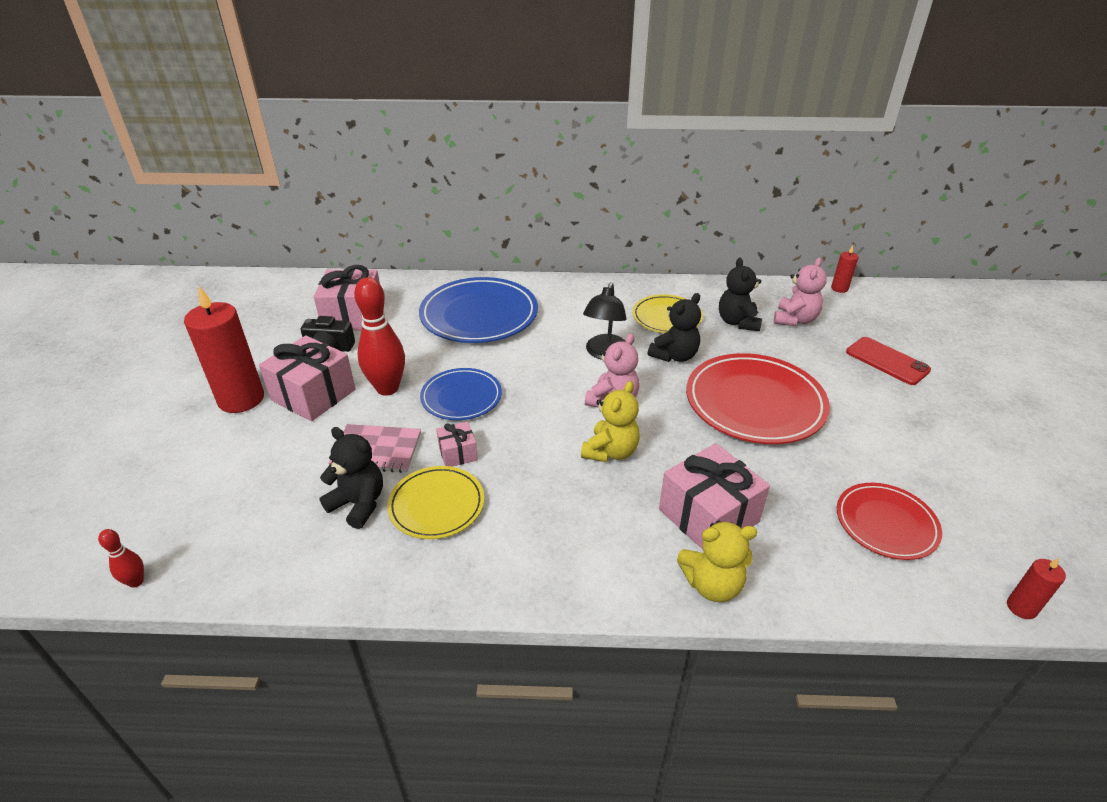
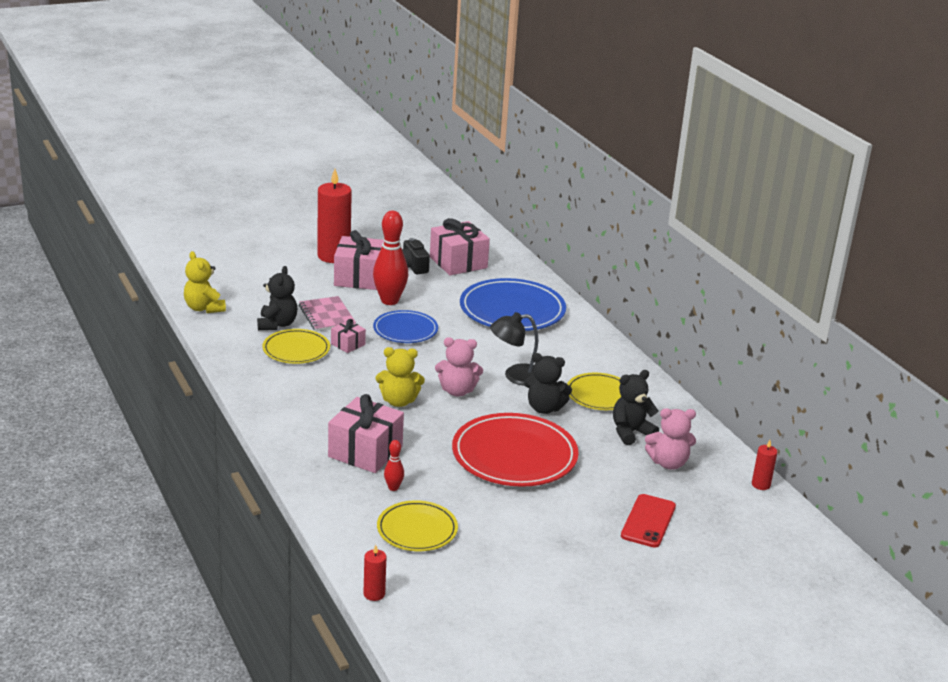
camera: 60 degrees right, 10 degrees down
red bowling pin [98,529,144,588] -> red bowling pin moved to [384,440,404,491]
yellow teddy bear [677,521,757,602] -> yellow teddy bear moved to [184,251,226,313]
red plate [837,483,942,560] -> yellow plate [377,500,458,551]

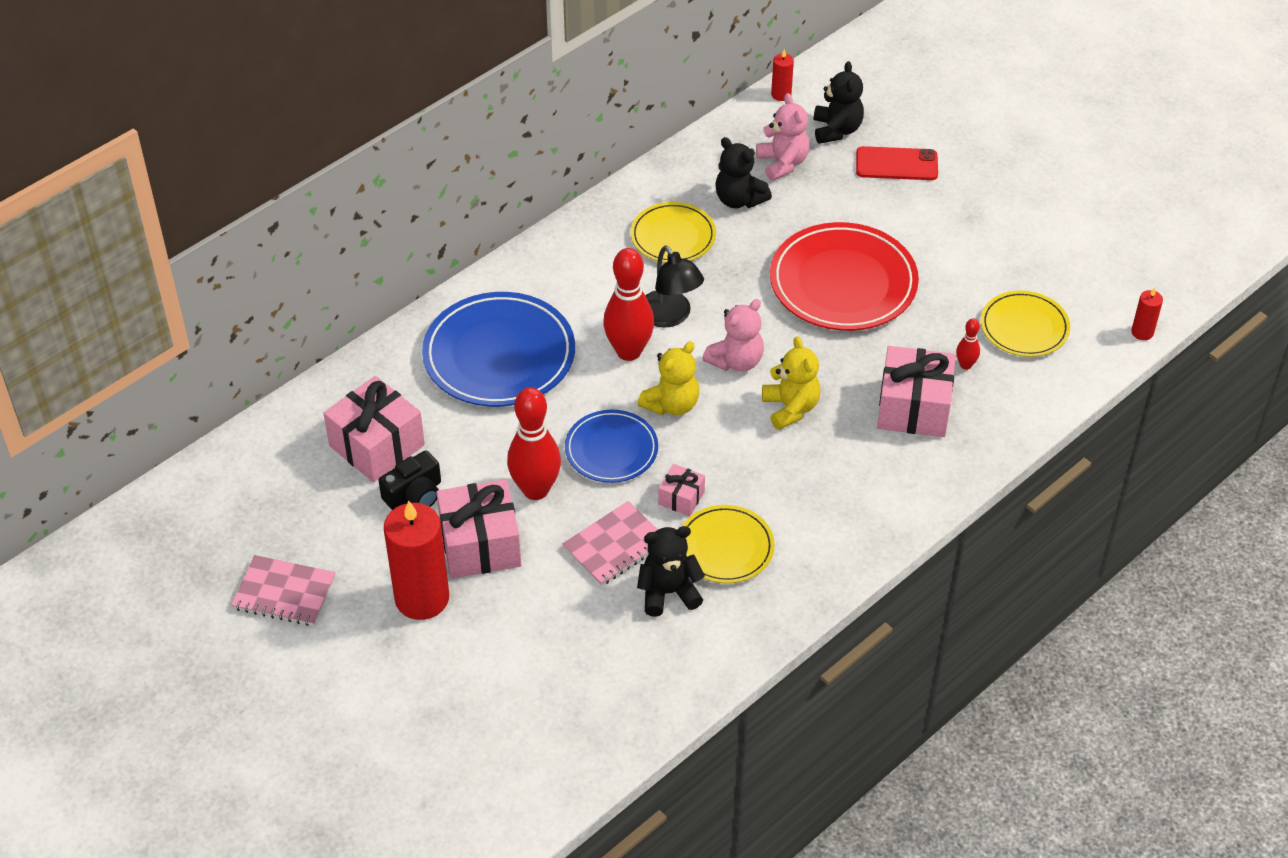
camera: 105 degrees left, 20 degrees up
yellow teddy bear [184,251,226,313] -> yellow teddy bear moved to [638,341,699,415]
pink teddy bear [435,337,483,396] -> pink teddy bear turned 60 degrees clockwise [702,299,764,372]
black teddy bear [524,353,572,414] -> black teddy bear moved to [814,61,864,144]
none -> pink notebook [231,555,336,626]
none -> red bowling pin [603,248,654,361]

